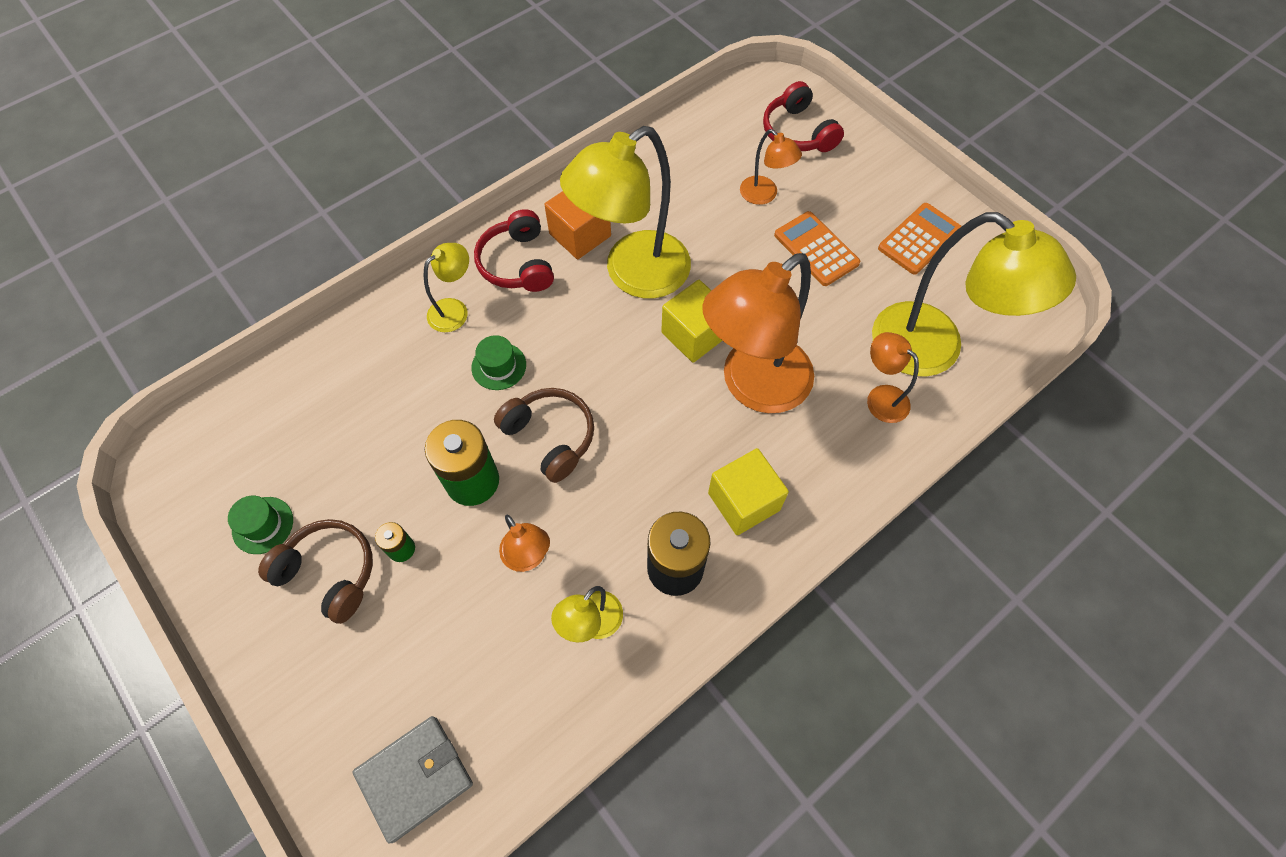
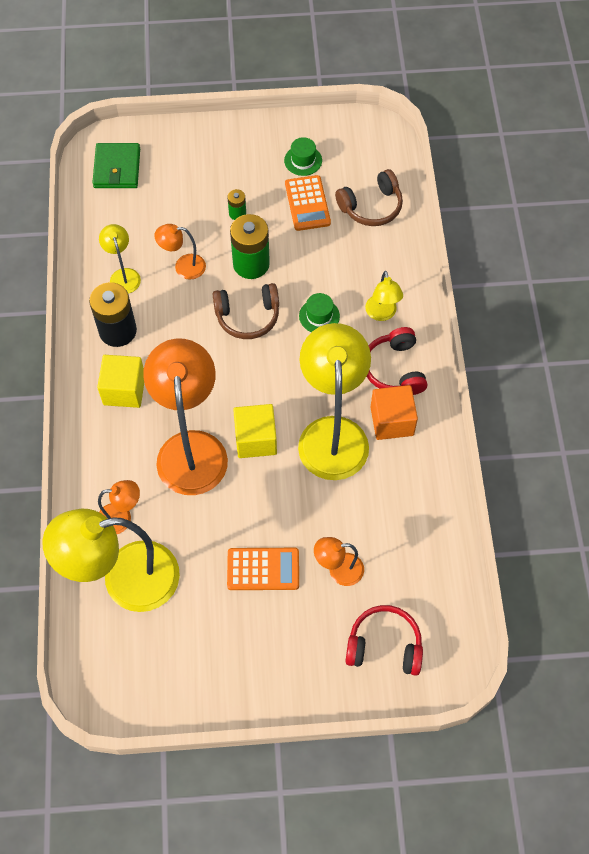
camera: 125 degrees right, 0 degrees up
brown headphones [258,519,373,624] -> brown headphones moved to [335,169,403,226]
grey wallet [352,716,473,844] -> green wallet [92,143,140,188]
red headphones [474,209,554,292] -> red headphones turned 120 degrees counterclockwise [366,327,427,395]
orange calculator [878,203,962,275] -> orange calculator moved to [285,175,331,231]

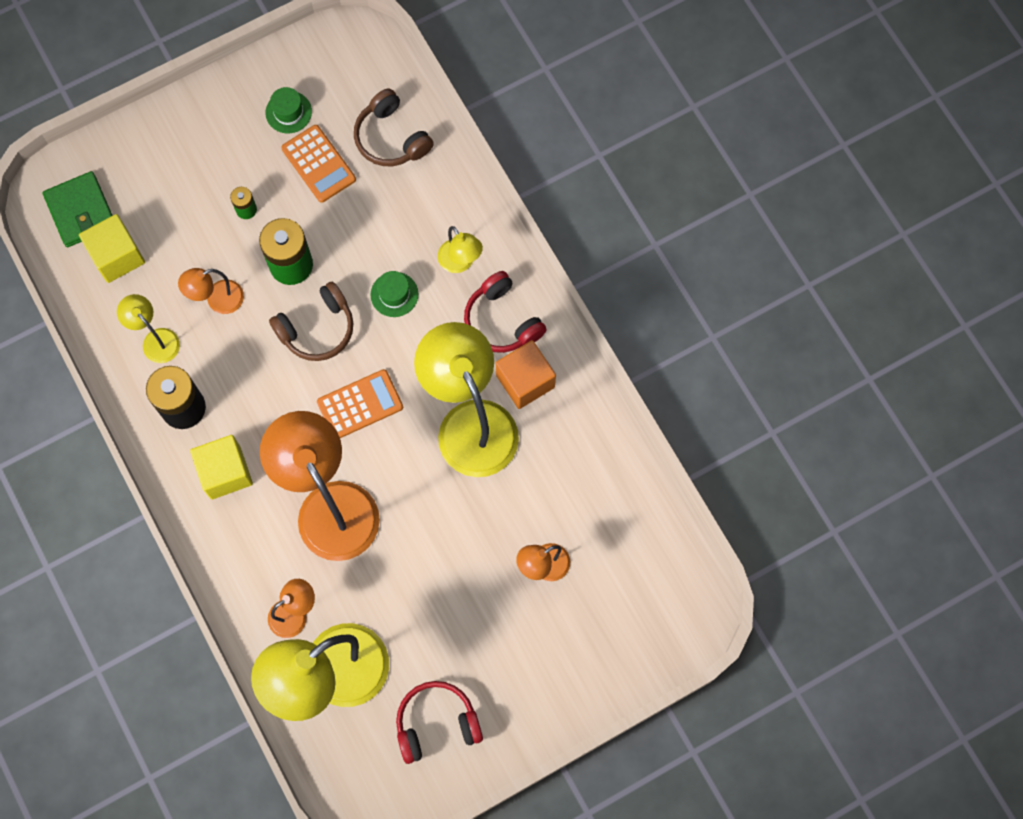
camera: 25 degrees left, 10 degrees up
orange calculator [227,548,299,590] -> orange calculator moved to [317,369,403,438]
yellow cube [233,404,277,458] -> yellow cube moved to [79,214,145,283]
brown headphones [335,169,403,226] -> brown headphones turned 105 degrees clockwise [354,88,434,166]
red headphones [345,605,423,676] -> red headphones moved to [396,681,483,764]

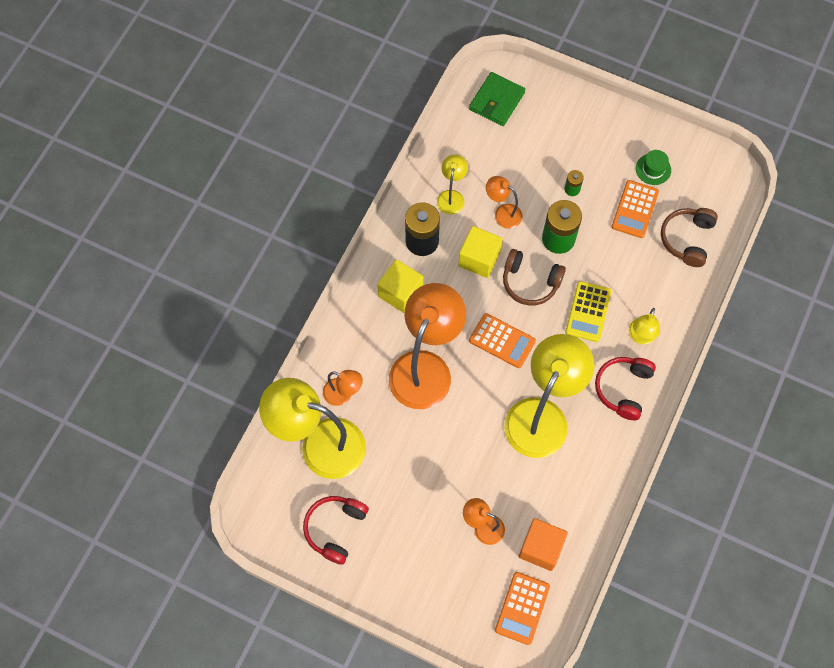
camera: 55 degrees right, 5 degrees down
yellow cube [79,214,145,283] -> yellow cube moved to [458,226,503,278]
green hat [370,271,418,317] -> yellow calculator [565,281,612,342]
red headphones [396,681,483,764] -> red headphones turned 105 degrees counterclockwise [303,496,369,565]
orange cube [496,340,556,409] -> orange cube moved to [519,518,568,571]
none -> orange calculator [495,572,550,645]

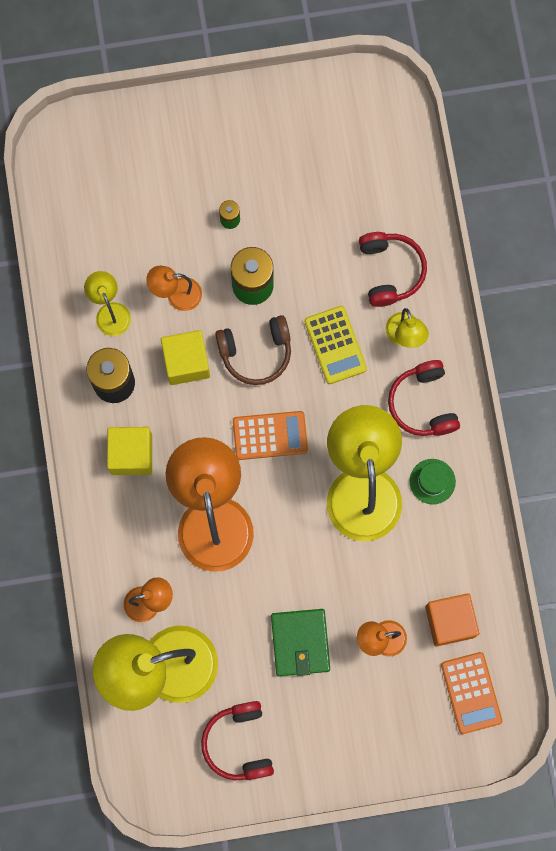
camera: 35 degrees left, 10 degrees up
green wallet [469,72,525,126] -> green wallet moved to [271,609,330,676]
orange calculator [612,180,659,238] -> none
green hat [636,150,671,185] -> green hat moved to [410,459,456,504]
brown headphones [661,208,718,267] -> none
none -> red headphones [359,232,427,307]

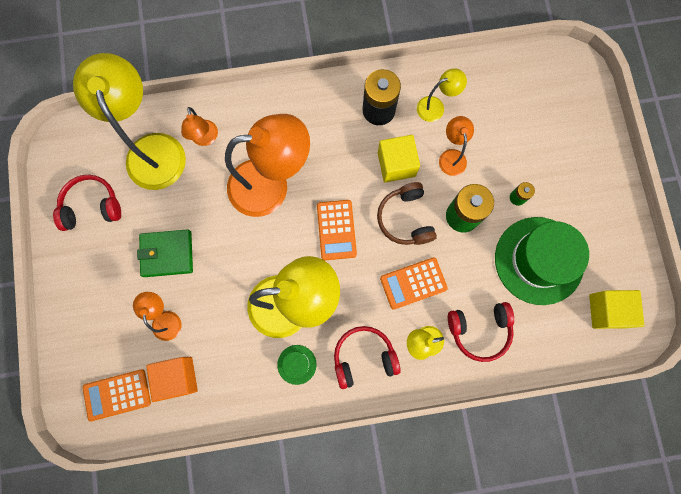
camera: 90 degrees right, 0 degrees up
yellow cube [107,427,152,475] -> yellow cube moved to [589,290,644,329]
yellow calculator [304,306,367,384] -> orange calculator [380,257,448,310]
none -> green hat [495,217,589,305]

